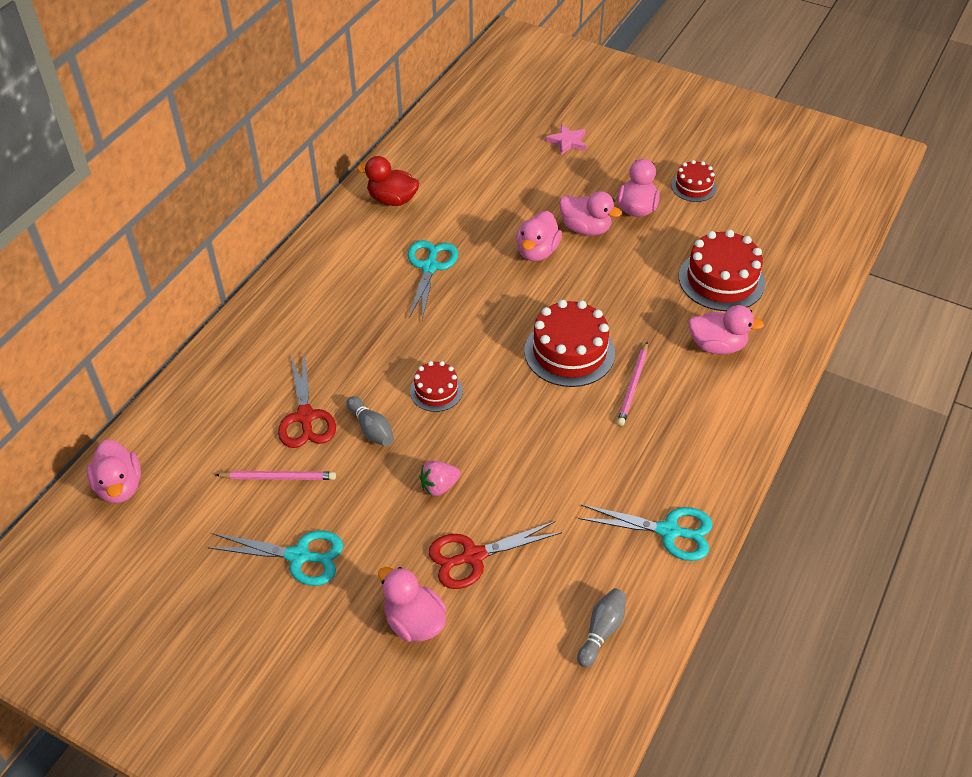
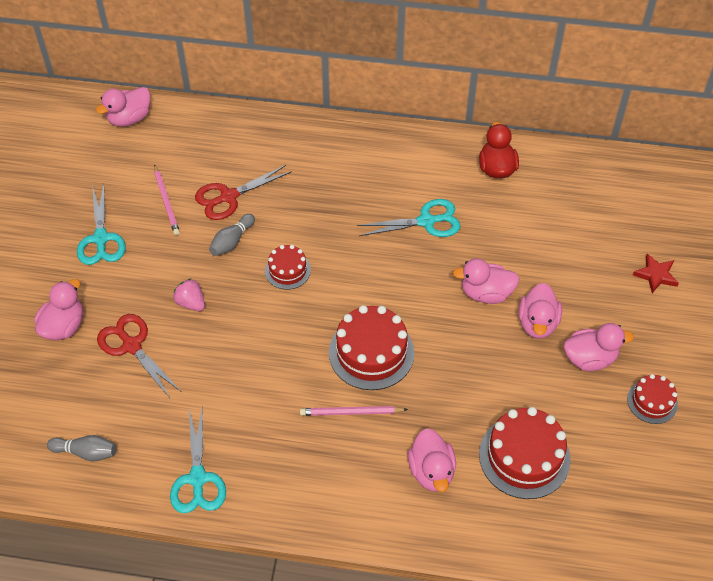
camera: 70 degrees right, 5 degrees up
pink star [546,124,586,155] -> red star [633,254,679,293]

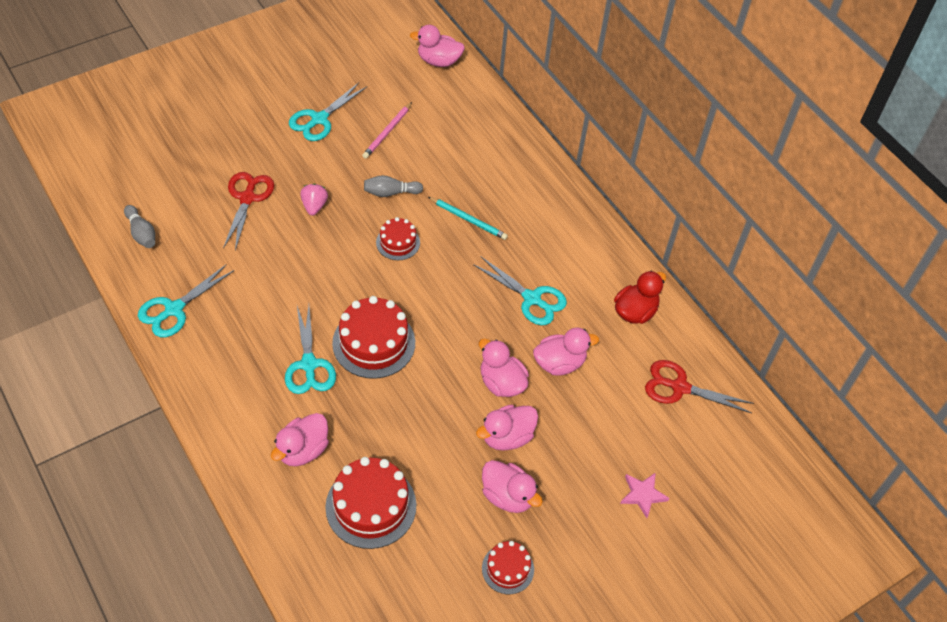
camera: 45 degrees right, 0 degrees up
pink duck [34,279,83,340] -> pink duck moved to [533,328,599,376]
red scissors [195,165,292,220] -> red scissors moved to [645,360,754,413]
pink pencil [300,406,408,416] -> turquoise scissors [285,305,336,394]
red star [633,254,679,293] -> pink star [620,473,669,518]
none -> turquoise pencil [428,197,508,240]

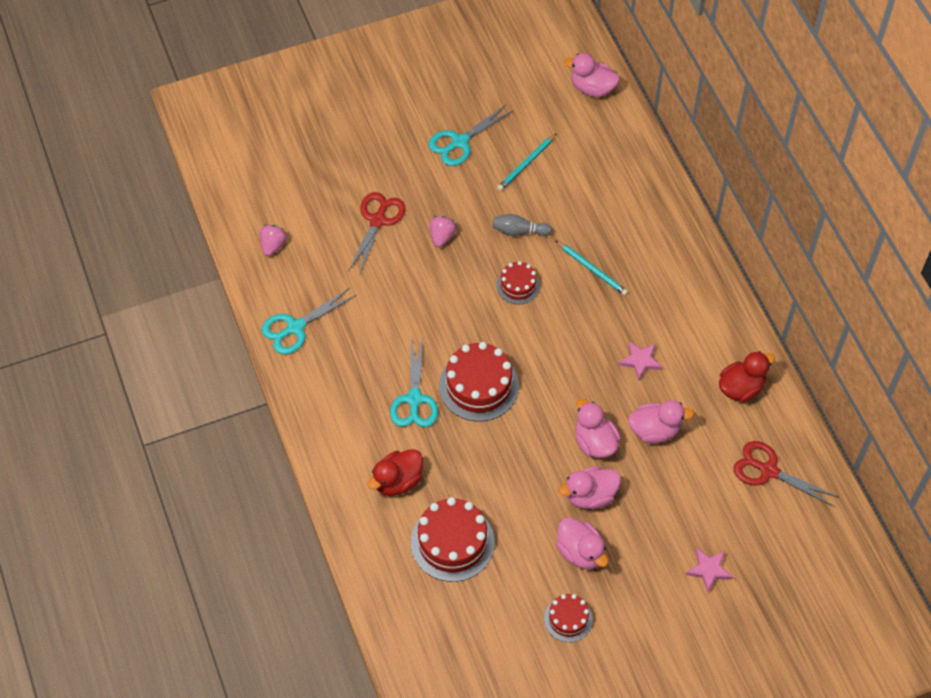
camera: 15 degrees right, 5 degrees up
grey bowling pin [124,205,155,248] -> pink strawberry [260,225,287,256]
pink duck [271,413,329,466] -> red duck [367,449,423,496]
pink pencil [362,102,412,159] -> turquoise pencil [497,133,557,191]
turquoise scissors [473,257,567,325] -> pink star [618,341,662,380]

